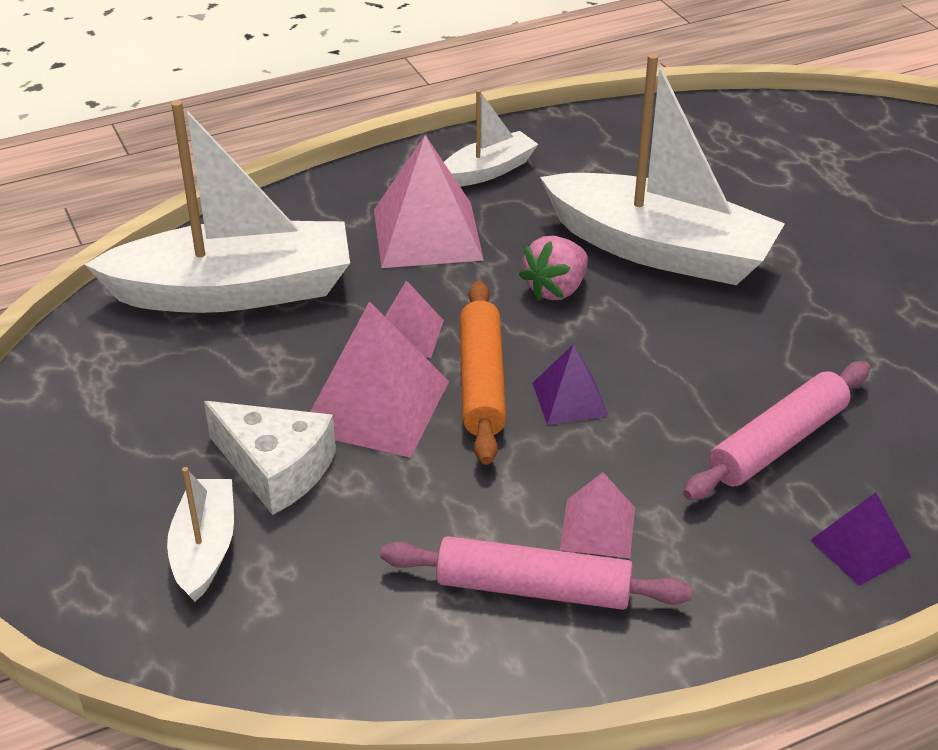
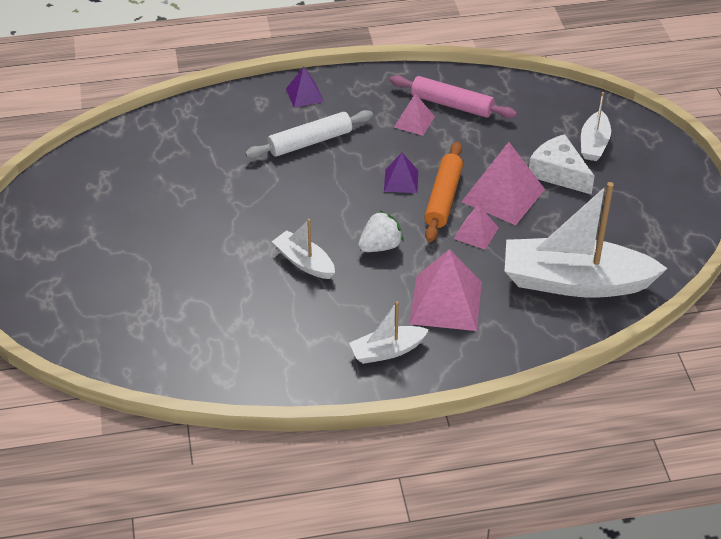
camera: 165 degrees left, 5 degrees up
pink strawberry [519,236,588,301] -> white strawberry [358,211,404,252]
white boat [540,53,785,285] -> white boat [272,219,335,279], size x0.49
pink rolling pin [683,361,870,500] -> white rolling pin [245,110,373,158]

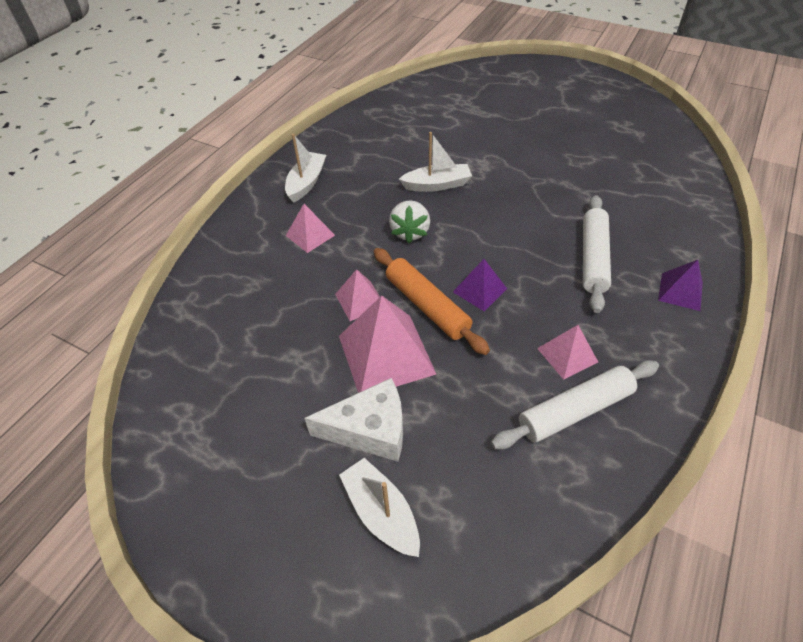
camera: 130 degrees right, 5 degrees up
pink rolling pin [390,75,517,119] -> white rolling pin [491,360,659,449]
pink pyramid [409,249,482,331] -> pink pyramid [286,204,335,253], size x0.55
white boat [505,182,668,298] -> none

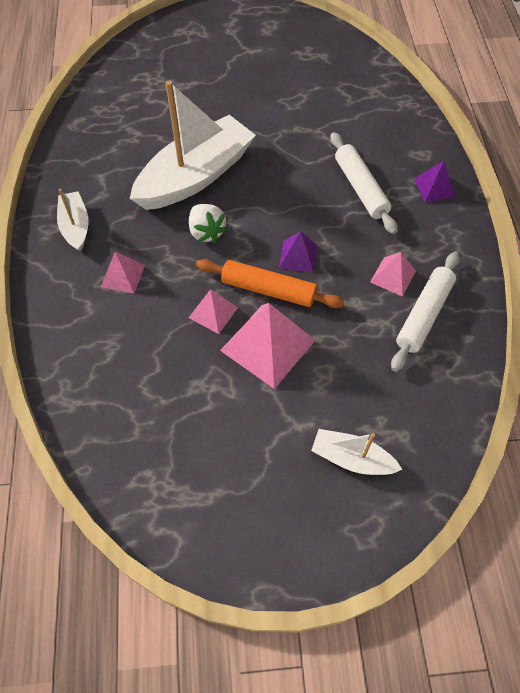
camera: 35 degrees left, 10 degrees up
white cheese [304,378,403,462] -> none
white boat [399,132,472,192] -> white boat [130,81,256,210], size x2.04

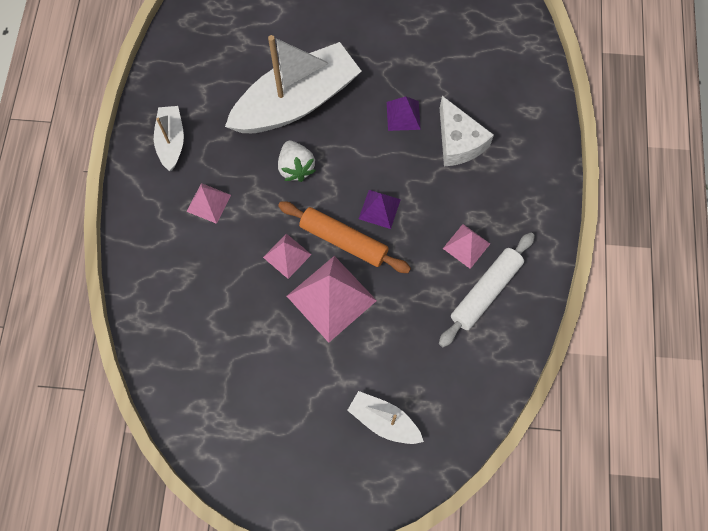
camera: 10 degrees right, 10 degrees up
white rolling pin [330,132,398,234] -> white cheese [440,96,494,166]
purple pyramid [414,161,455,202] -> purple pyramid moved to [387,96,421,131]

